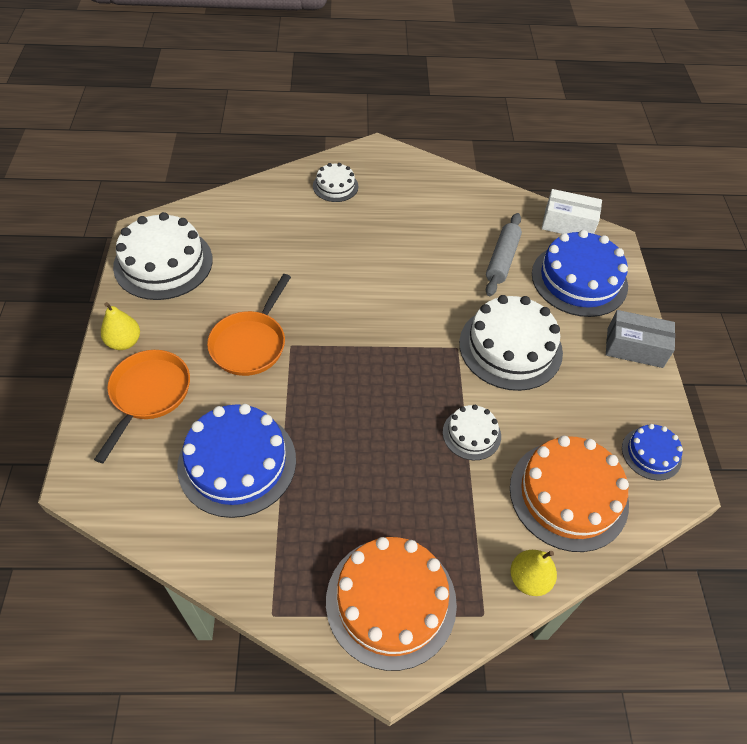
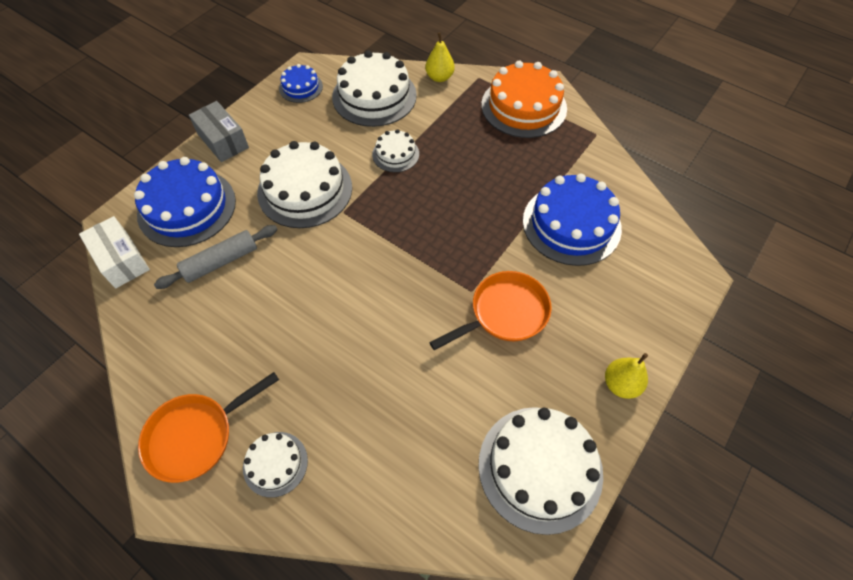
camera: 140 degrees left, 5 degrees up
orange pan [94,350,190,463] -> orange pan moved to [138,372,279,483]
orange cake [510,436,629,552] -> white cake [332,50,417,127]

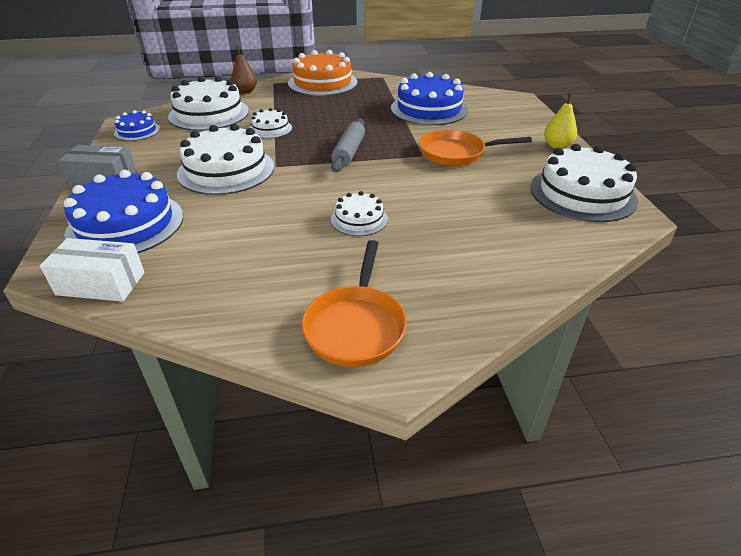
camera: 45 degrees left, 20 degrees down
grey rolling pin [154,225,278,289] -> grey rolling pin moved to [331,118,365,172]
white cake [243,432,308,498] -> white cake moved to [331,191,388,236]
yellow pear [425,32,455,82] -> brown pear [231,46,257,94]
orange pan [429,271,552,350] -> orange pan turned 105 degrees counterclockwise [419,130,532,166]

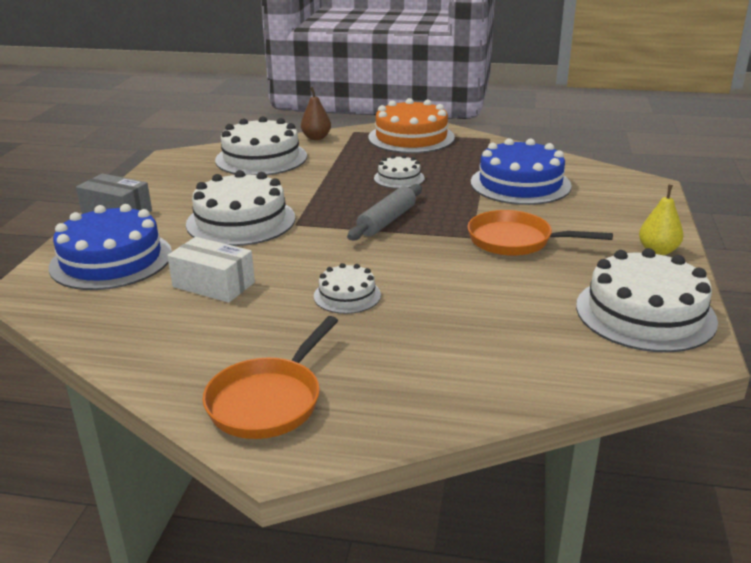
camera: 20 degrees right, 10 degrees down
white box [40,238,145,302] -> white box moved to [167,237,255,303]
blue cake [114,110,160,141] -> none
white cake [250,108,292,139] -> white cake moved to [374,155,425,188]

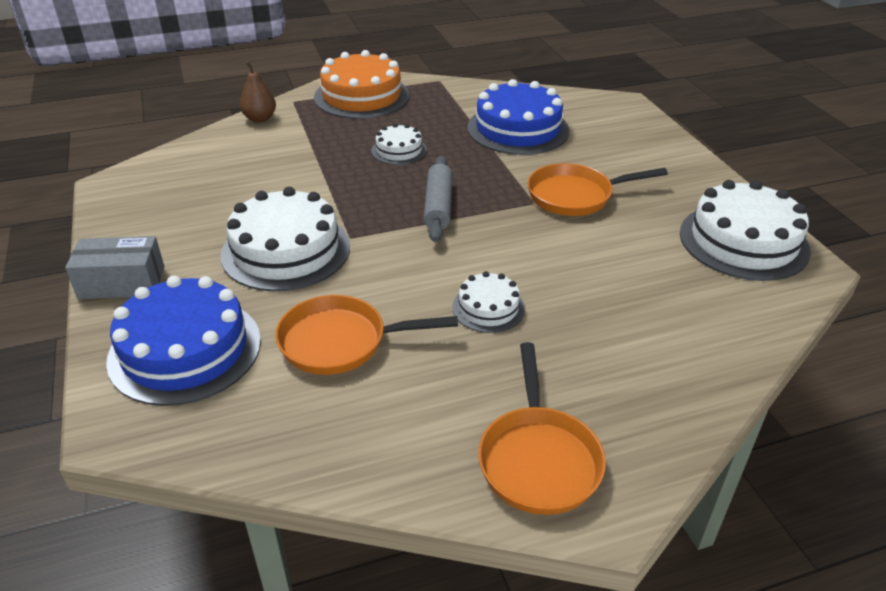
camera: 30 degrees left, 10 degrees up
white box [167,237,255,303] -> orange pan [275,295,458,375]
white cake [215,116,307,175] -> none
yellow pear [639,185,683,255] -> none

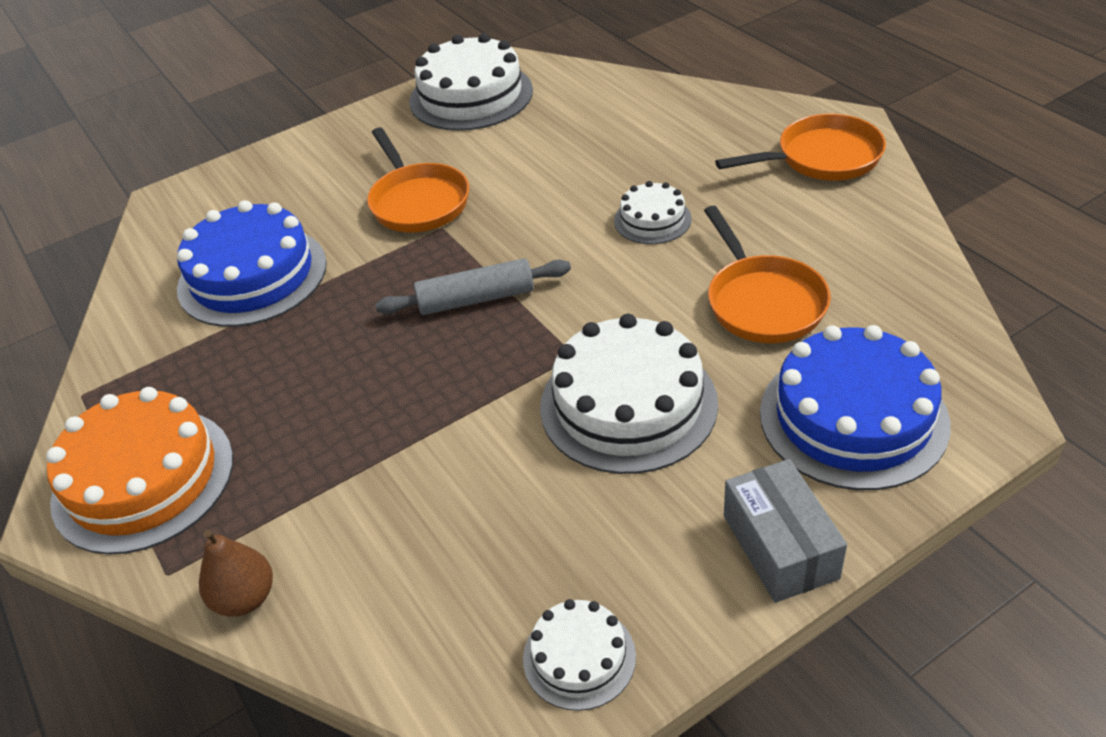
camera: 100 degrees left, 5 degrees up
white cake [371,123,427,165] -> white cake moved to [523,599,636,711]

